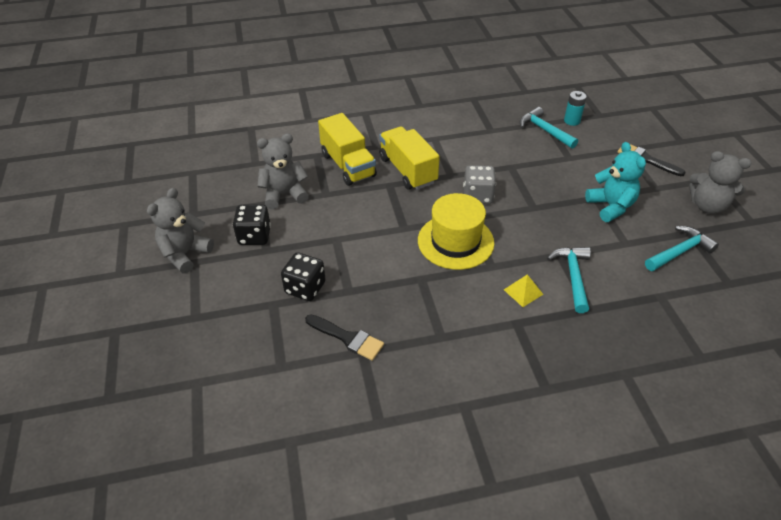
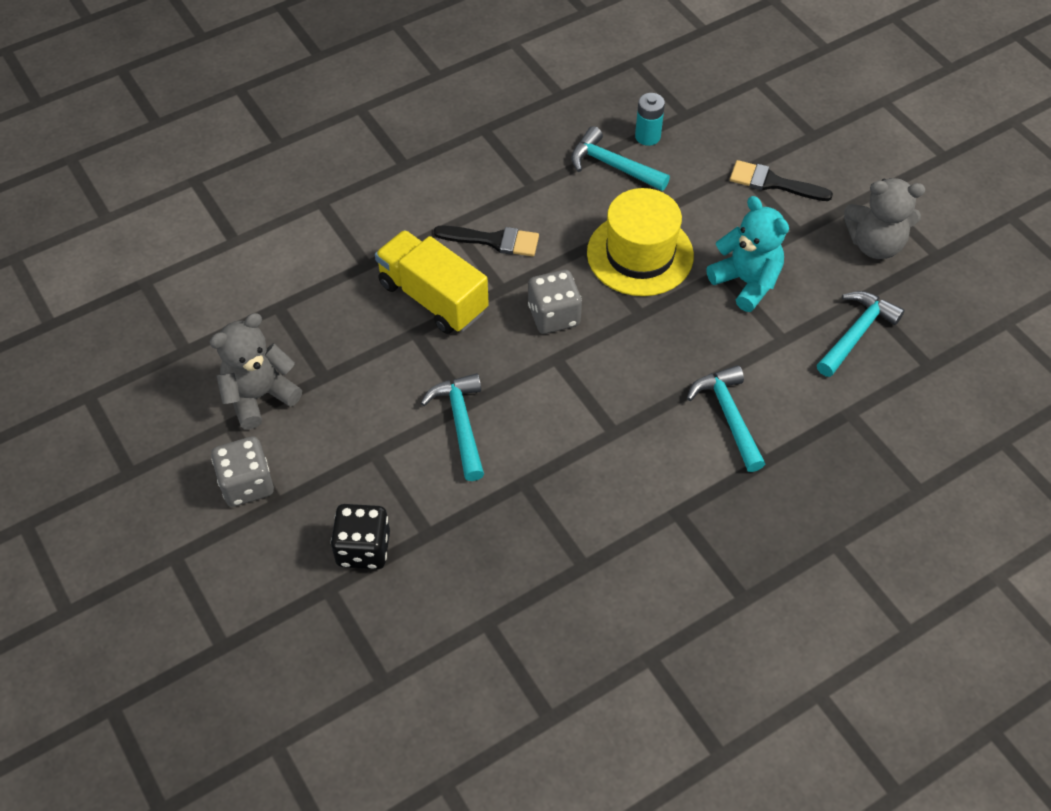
camera: 20 degrees left, 10 degrees up
grey teddy bear [147,188,214,273] -> none
black dice [233,205,271,245] -> grey dice [211,436,274,507]
black brush [305,314,384,361] -> black brush moved to [434,226,539,256]
yellow truck [318,113,377,186] -> none
yellow hat [418,193,494,270] -> yellow hat moved to [587,188,694,296]
yellow pyramid [504,274,543,307] -> none
none -> turquoise hammer [421,373,484,481]

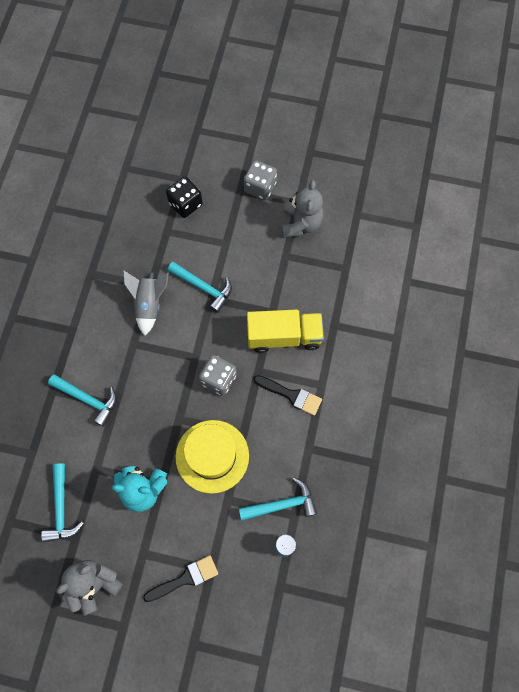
camera: 135 degrees right, 15 degrees up
black brush [434,226,539,256] -> black brush turned 120 degrees counterclockwise [254,375,322,416]
none -> grey rocket [123,270,169,336]

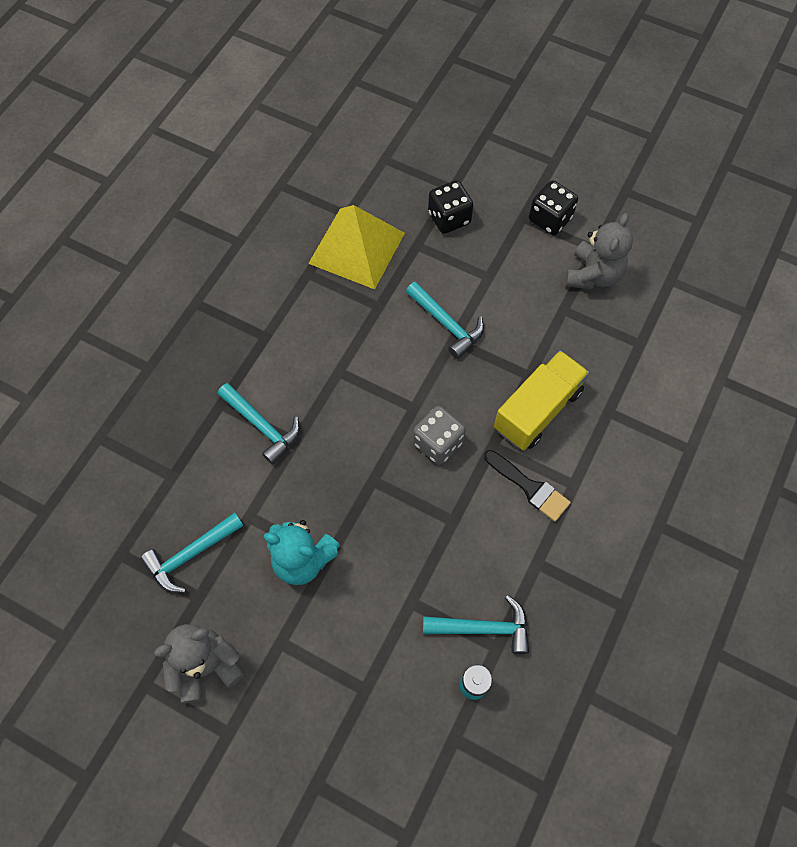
camera: 15 degrees right, 5 degrees down
turquoise hammer [41,463,84,542] -> turquoise hammer turned 45 degrees clockwise [140,513,244,593]
grey rocket [123,270,169,336] -> none
black brush [143,555,218,602] -> none
yellow hat [176,420,249,494] -> none
grey dice [244,160,277,200] -> black dice [529,180,578,235]
yellow truck [247,309,324,353] -> yellow truck turned 60 degrees counterclockwise [494,351,589,450]
none -> yellow pyramid [308,205,405,289]

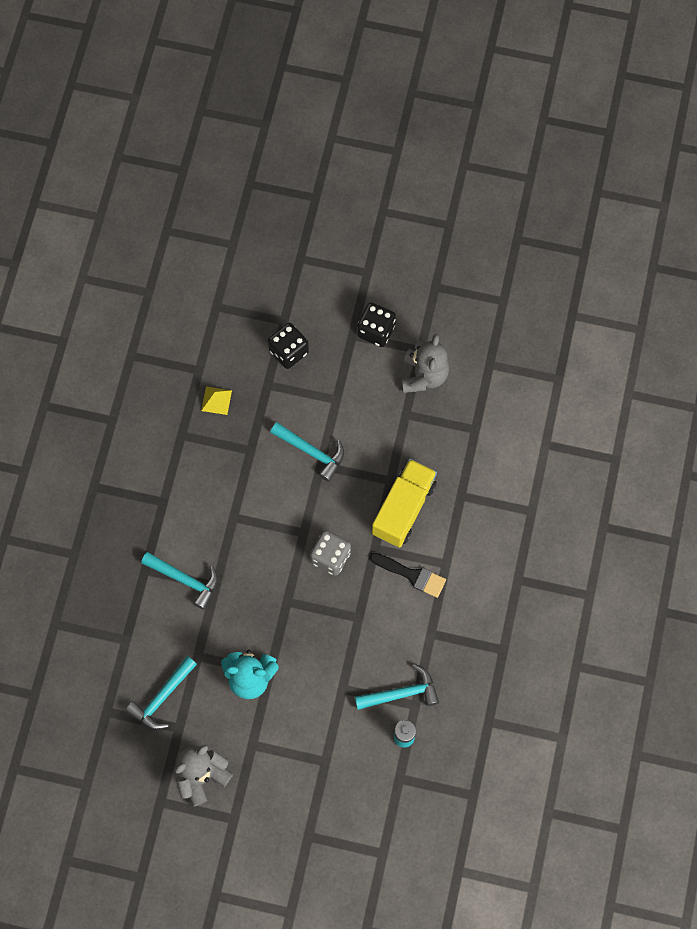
camera: 15 degrees left, 5 degrees up
yellow pyramid [308,205,405,289] -> yellow pyramid [201,386,232,415], size x0.41

